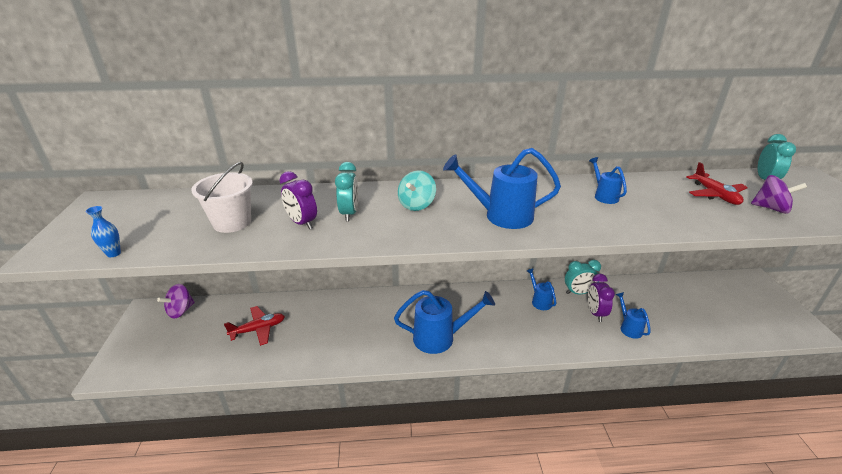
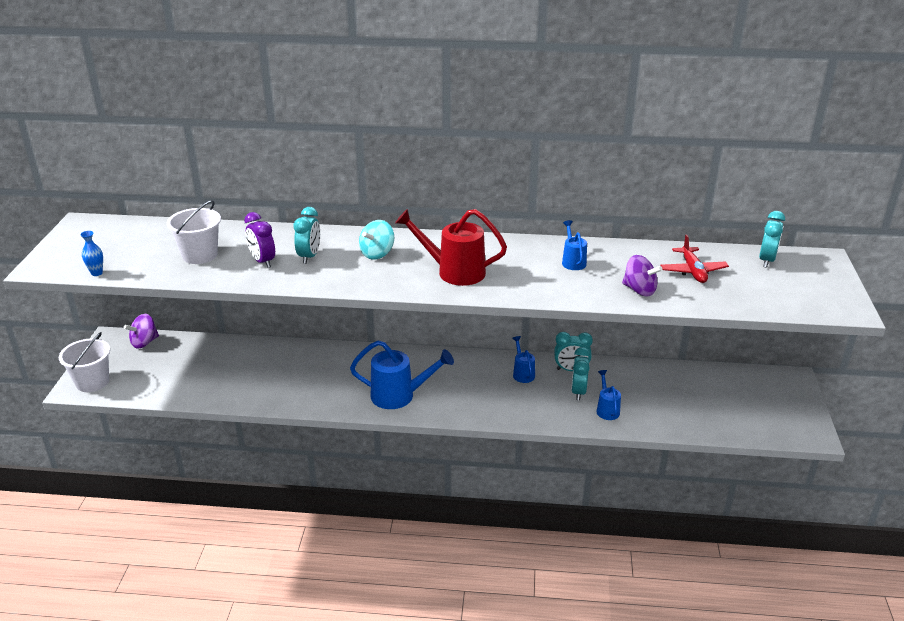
camera: 10 degrees right, 0 degrees up
red plane [224,306,285,346] -> none
blue watering can [443,148,561,229] -> red watering can [395,209,507,286]
purple clock [588,274,615,322] -> turquoise clock [571,347,590,400]
purple spinning top [751,175,807,214] -> purple spinning top moved to [622,255,663,297]
none -> white bucket [59,332,110,392]

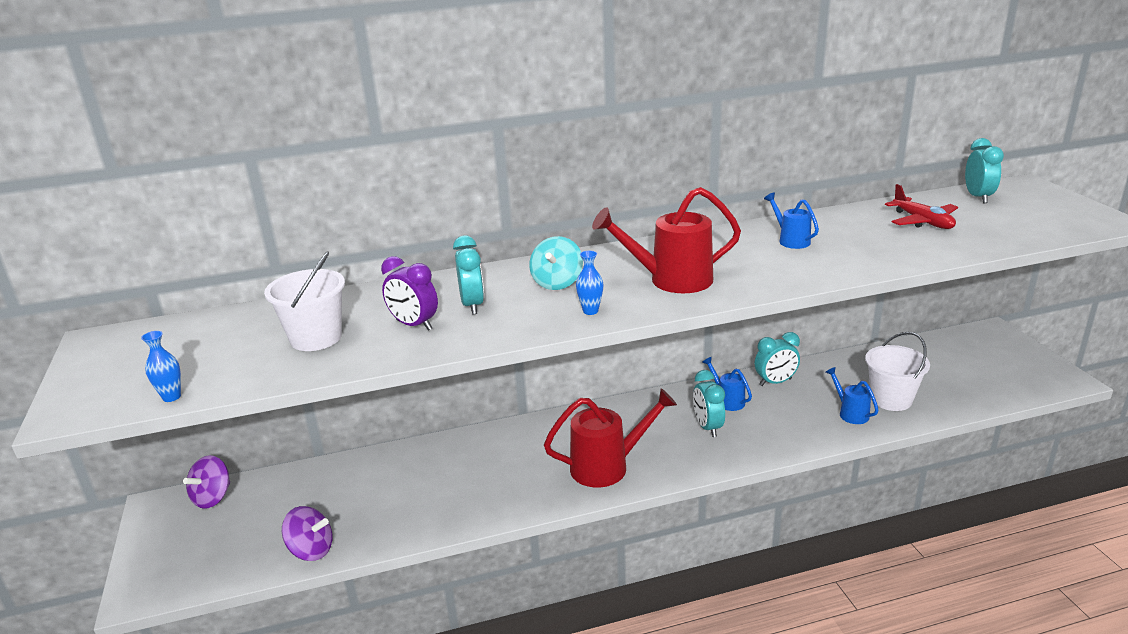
camera: 20 degrees left, 5 degrees down
white bucket [59,332,110,392] -> white bucket moved to [865,332,930,411]
blue watering can [350,340,454,409] -> red watering can [544,388,677,488]
turquoise clock [571,347,590,400] -> turquoise clock moved to [693,370,725,437]
purple spinning top [622,255,663,297] -> purple spinning top moved to [282,506,332,561]
none -> blue vase [576,251,603,315]

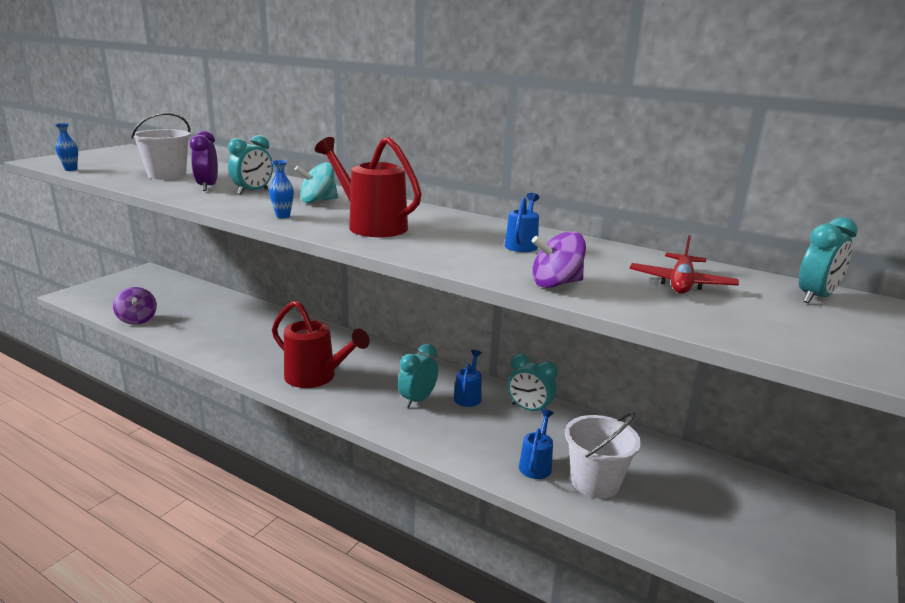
camera: 45 degrees right, 5 degrees down
purple spinning top [183,455,230,509] -> purple spinning top moved to [532,231,586,288]

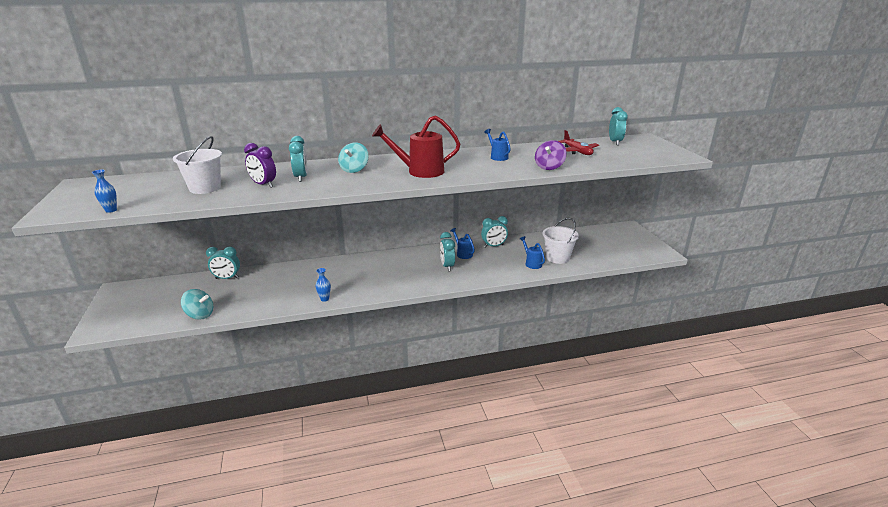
camera: 45 degrees left, 5 degrees up
purple spinning top [113,287,157,325] -> turquoise spinning top [181,289,213,320]
blue vase [269,160,294,218] -> blue vase moved to [316,268,331,302]
red watering can [272,300,370,388] -> none
none -> turquoise clock [206,246,240,279]

